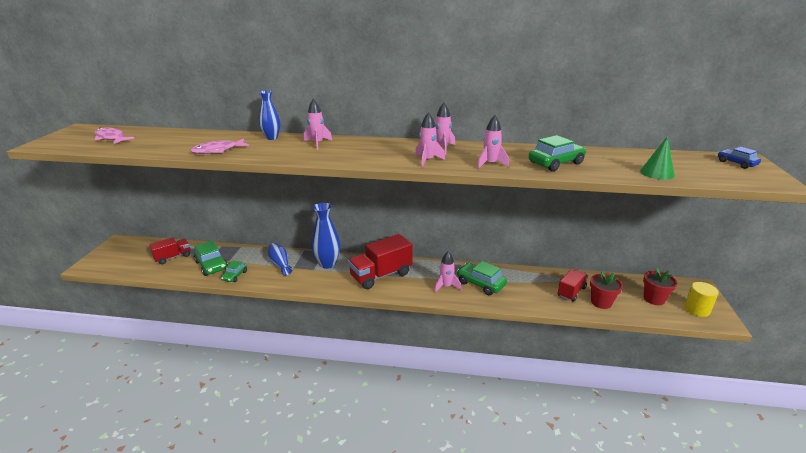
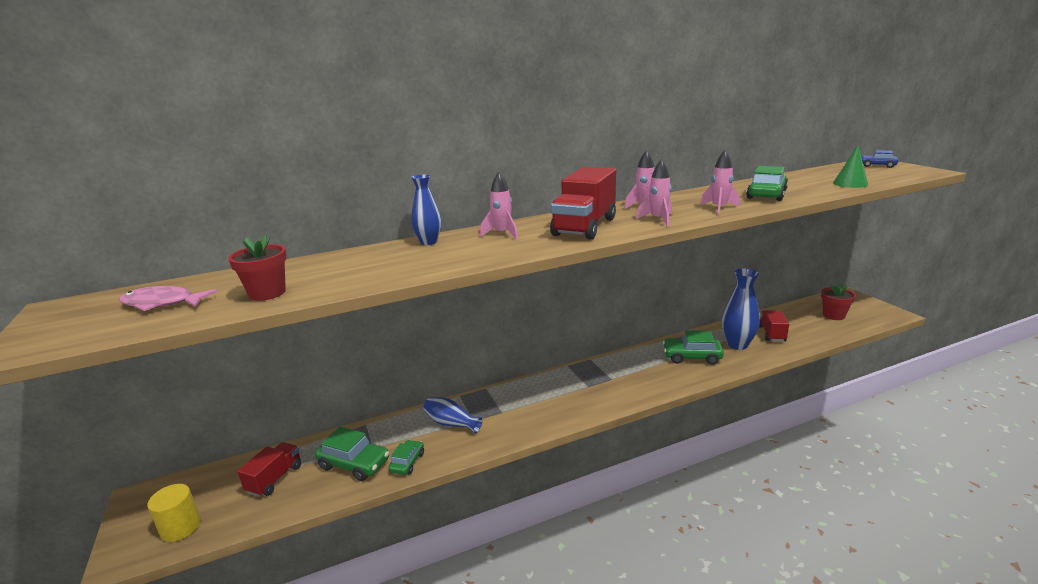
camera: 30 degrees left, 5 degrees down
pink fish [190,139,249,154] -> none
green car [221,260,247,282] -> green car turned 150 degrees counterclockwise [389,440,424,475]
blue vase [311,203,341,269] -> blue vase moved to [722,268,760,350]
red truck [348,234,413,289] -> red truck moved to [550,167,616,240]
pink rocket [434,251,461,293] -> none
red flower pot [590,271,623,309] -> red flower pot moved to [228,235,287,301]
yellow cylinder [684,282,719,317] -> yellow cylinder moved to [147,484,201,542]

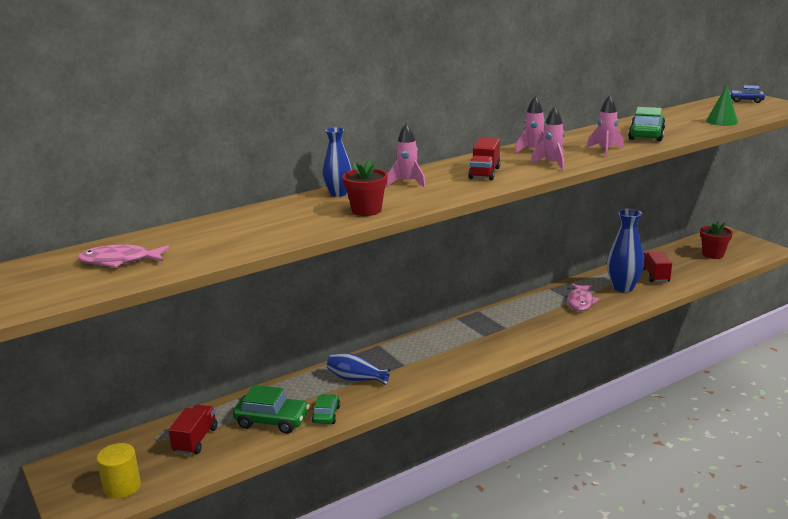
camera: 10 degrees left, 0 degrees up
red flower pot [228,235,287,301] -> red flower pot moved to [343,160,388,216]
red truck [550,167,616,240] -> red truck [468,138,501,180], size x0.59
green car [663,330,724,365] -> pink fish [567,283,599,311]

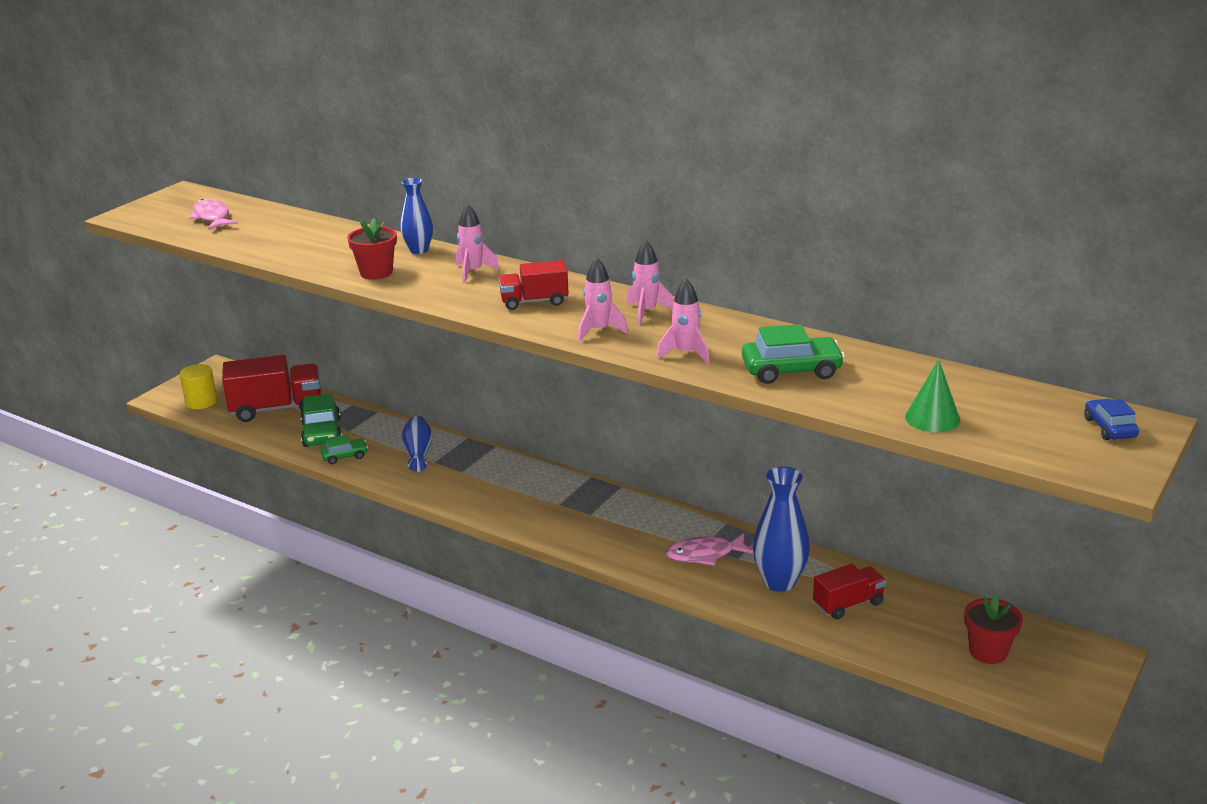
camera: 65 degrees right, 5 degrees up
red truck [168,405,217,455] -> red truck [222,355,321,422], size x1.69

